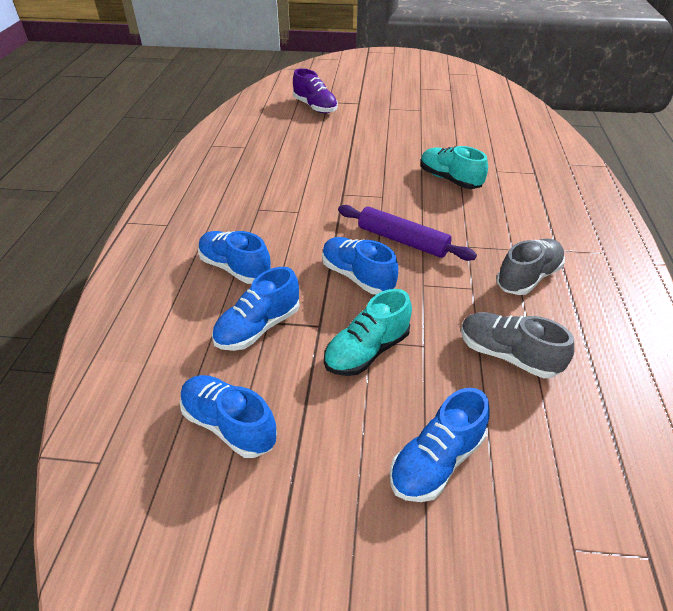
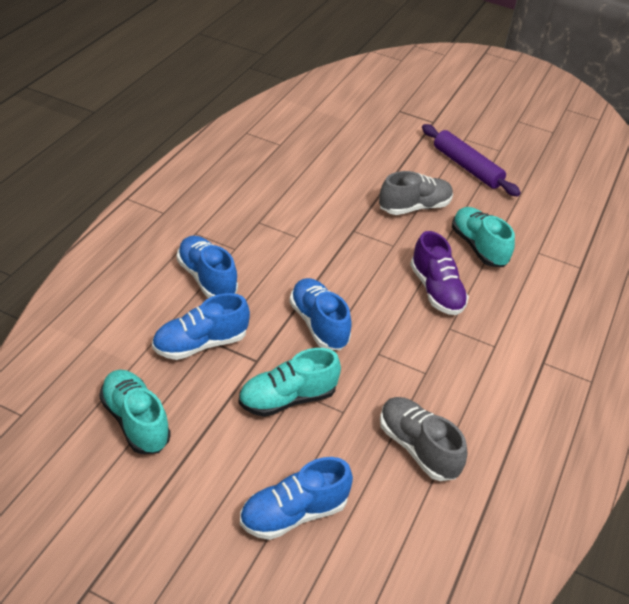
camera: 15 degrees right, 0 degrees up
blue shoe [180,375,277,458] -> turquoise shoe [99,370,171,454]
purple shoe [293,68,338,113] -> purple shoe moved to [410,231,469,315]
purple rolling pin [338,205,477,261] -> purple rolling pin moved to [422,124,521,196]
grey shoe [496,239,565,295] -> grey shoe moved to [379,171,453,215]

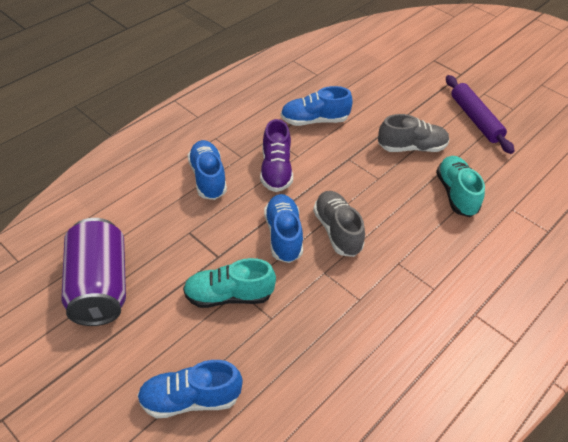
camera: 20 degrees right, 5 degrees up
turquoise shoe [99,370,171,454] -> purple can [61,218,126,326]
blue shoe [152,293,250,360] -> blue shoe moved to [281,86,353,126]
grey shoe [380,397,467,481] -> grey shoe moved to [313,191,365,257]
purple shoe [410,231,469,315] -> purple shoe moved to [260,119,293,192]

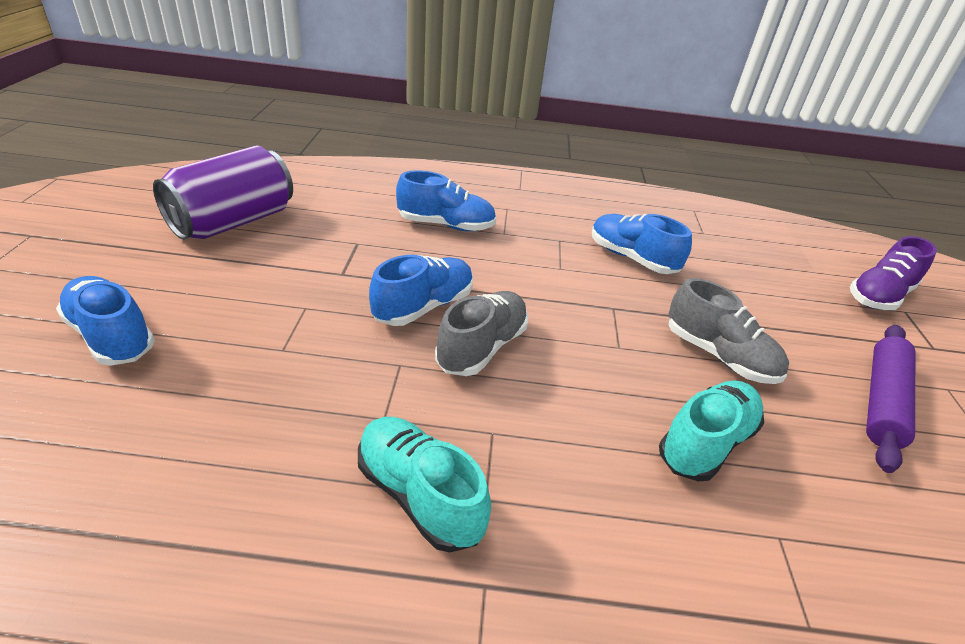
camera: 50 degrees right, 10 degrees down
turquoise shoe [183,258,276,308] -> turquoise shoe moved to [358,417,491,552]
blue shoe [188,140,227,200] -> blue shoe turned 60 degrees clockwise [396,170,496,231]
purple shoe [260,119,293,192] -> purple shoe moved to [850,236,937,310]

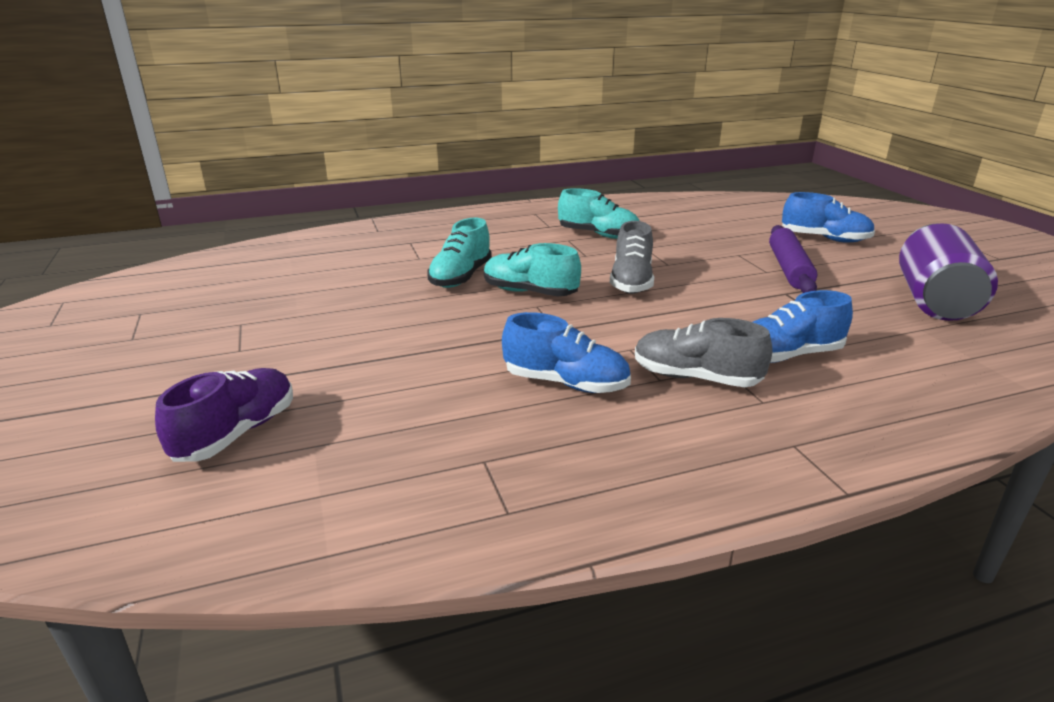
camera: 160 degrees right, 10 degrees down
blue shoe [369,255,473,326] -> none
grey shoe [668,278,789,384] -> grey shoe moved to [635,318,772,387]
purple rolling pin [866,325,915,473] -> purple rolling pin moved to [769,225,817,293]
none -> turquoise shoe [484,243,581,296]

